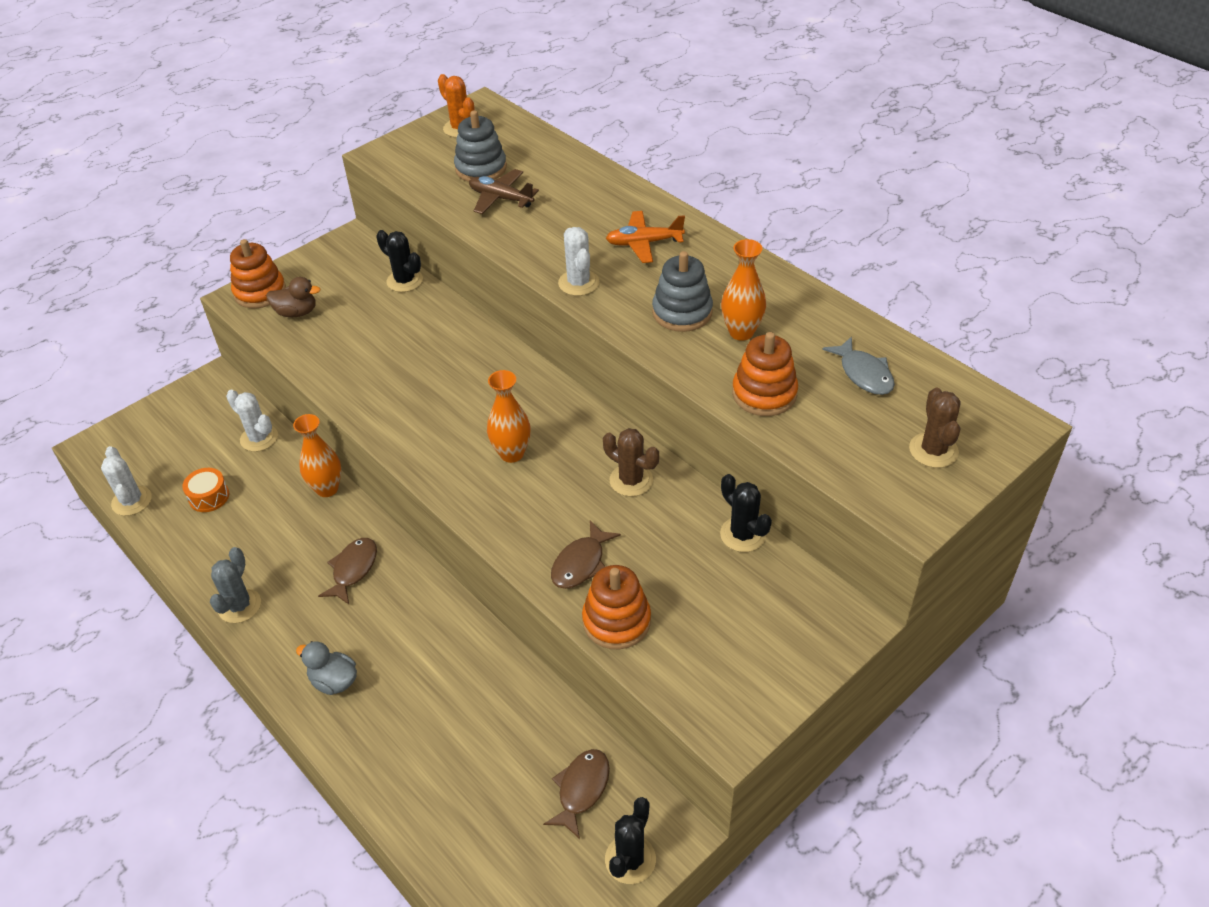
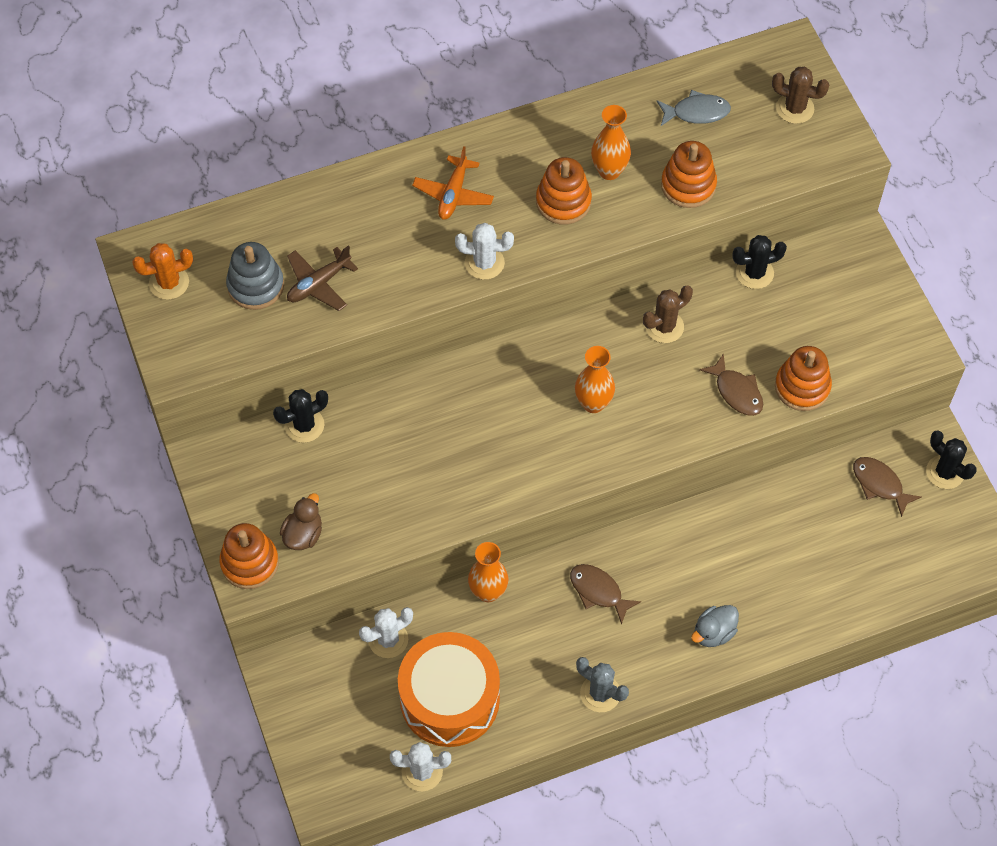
camera: 70 degrees left, 15 degrees up
orange drum [182,468,229,512] -> orange drum [398,632,500,747], size x2.43
grey stacking toy [652,251,713,332] -> orange stacking toy [536,157,592,225]

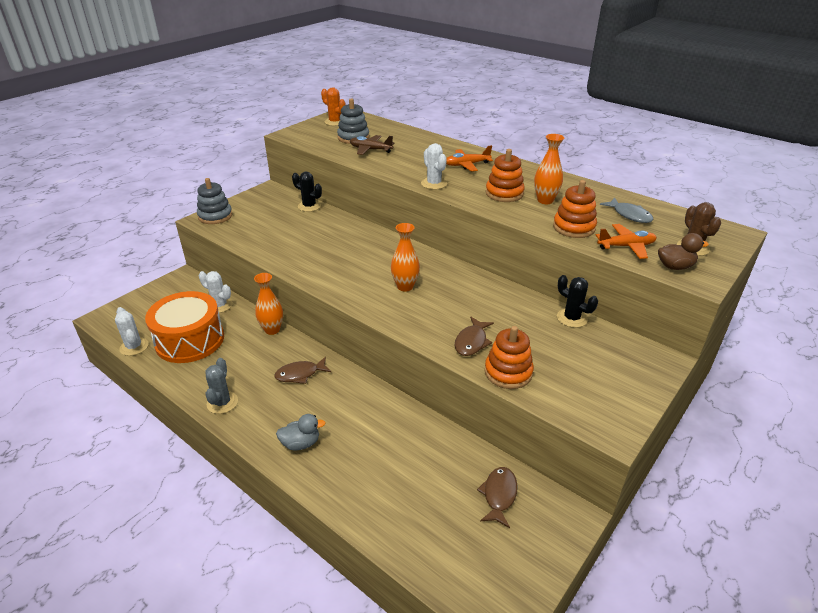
camera: 60 degrees right, 25 degrees down
orange stacking toy [219,523,279,589] -> grey stacking toy [197,178,232,224]
brown duck [280,493,322,550] -> brown duck moved to [658,233,709,270]
brown fish [570,564,641,625] -> brown fish turned 120 degrees counterclockwise [274,357,331,384]
brown cactus [643,285,693,343] -> none
grey duck [691,605,739,647] -> grey duck turned 150 degrees clockwise [276,414,326,451]
black cactus [926,431,977,489] -> none
none -> orange plane [596,224,657,259]

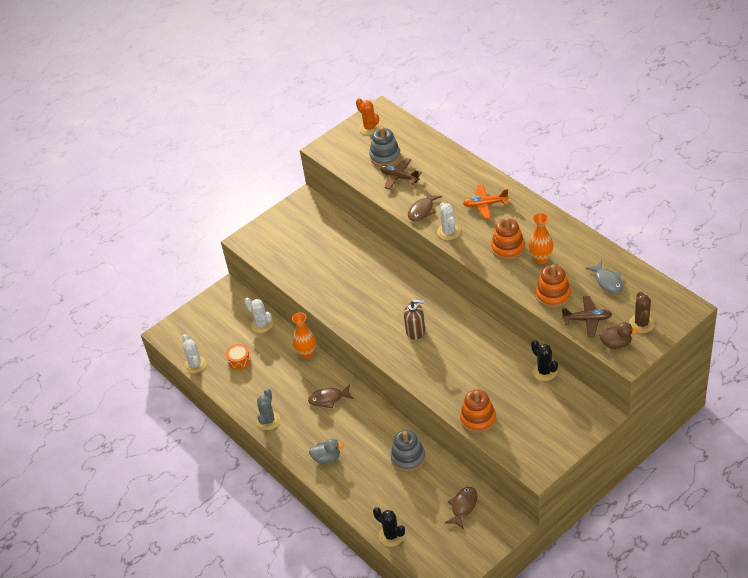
camera: 15 degrees right, 10 degrees up
orange drum [145,291,224,363] -> orange drum [226,344,251,370], size x0.41
grey stacking toy [197,178,232,224] -> grey stacking toy moved to [391,430,425,472]
black cactus [292,172,322,212] -> black cactus moved to [373,507,405,547]
orange vase [391,223,420,292] -> brown soap dispenser [404,300,425,340]
brown fish [455,317,494,356] -> brown fish moved to [408,191,442,221]
orange plane [596,224,657,259] -> brown plane [562,296,612,337]

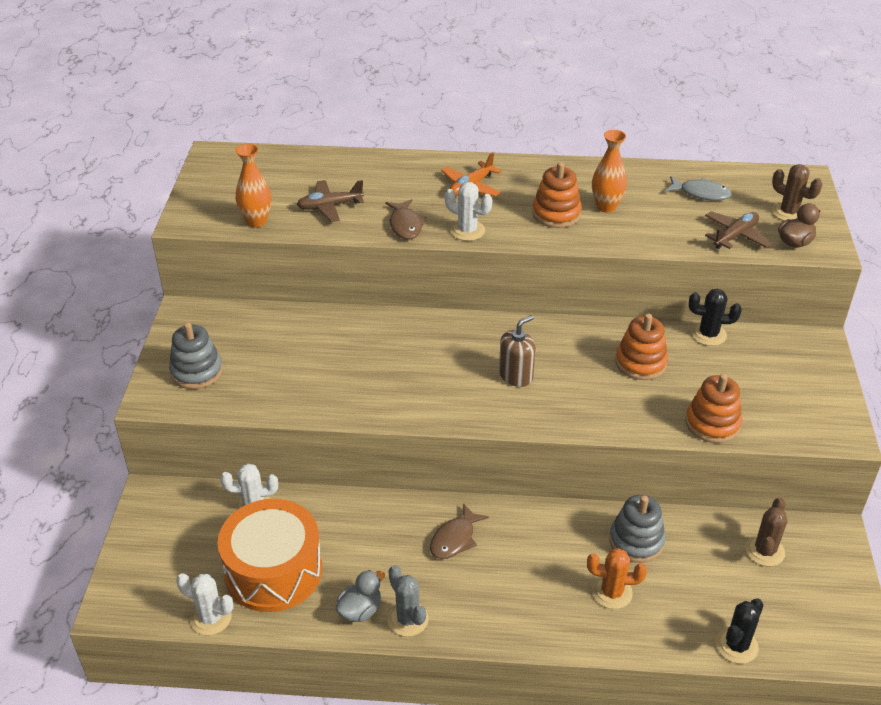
camera: 50 degrees left, 5 degrees down
orange drum [226,344,251,370] -> orange drum [217,499,322,612], size x2.43
orange vase [292,312,316,359] -> orange vase moved to [236,144,271,227]
grey duck [309,439,344,464] -> grey duck moved to [336,570,385,622]
orange cactus [356,98,381,135] -> orange cactus moved to [587,548,647,609]
grey stacking toy [369,127,401,167] -> grey stacking toy moved to [169,322,223,389]
black cactus [373,507,405,547] -> black cactus turned 45 degrees counterclockwise [716,598,764,664]
brown fish [445,487,477,529] -> brown cactus [745,497,787,566]
orange stacking toy [536,265,571,308] -> orange stacking toy moved to [615,314,668,380]

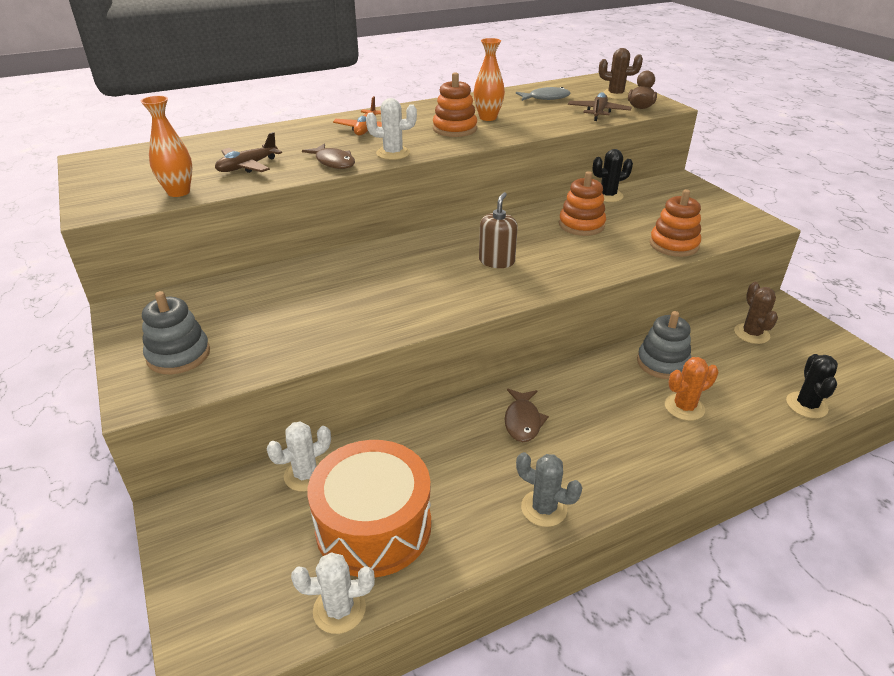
camera: 30 degrees left, 5 degrees down
grey duck [336,570,385,622] -> none

